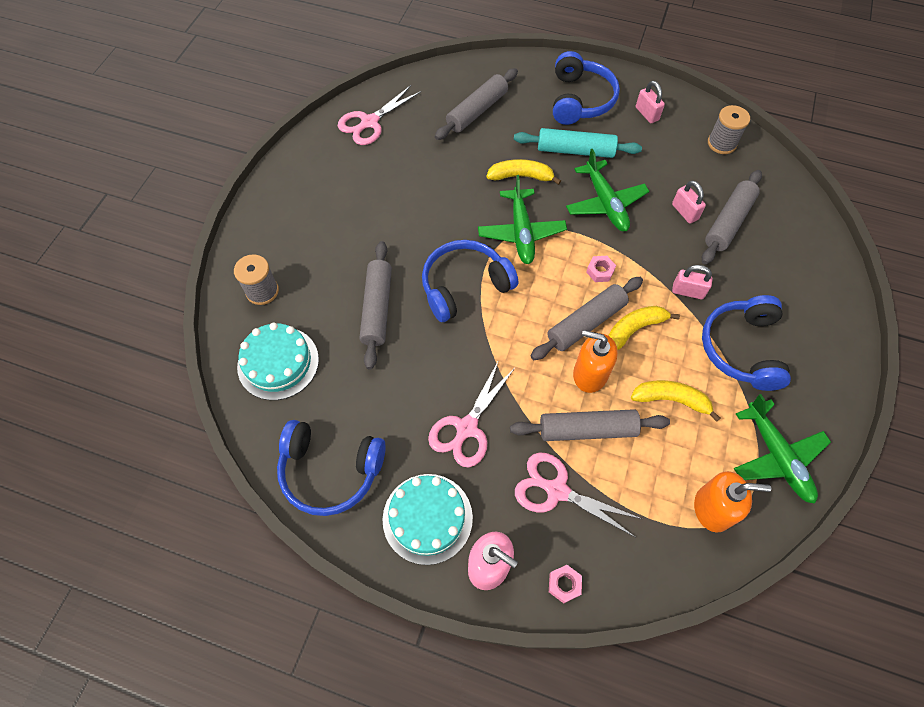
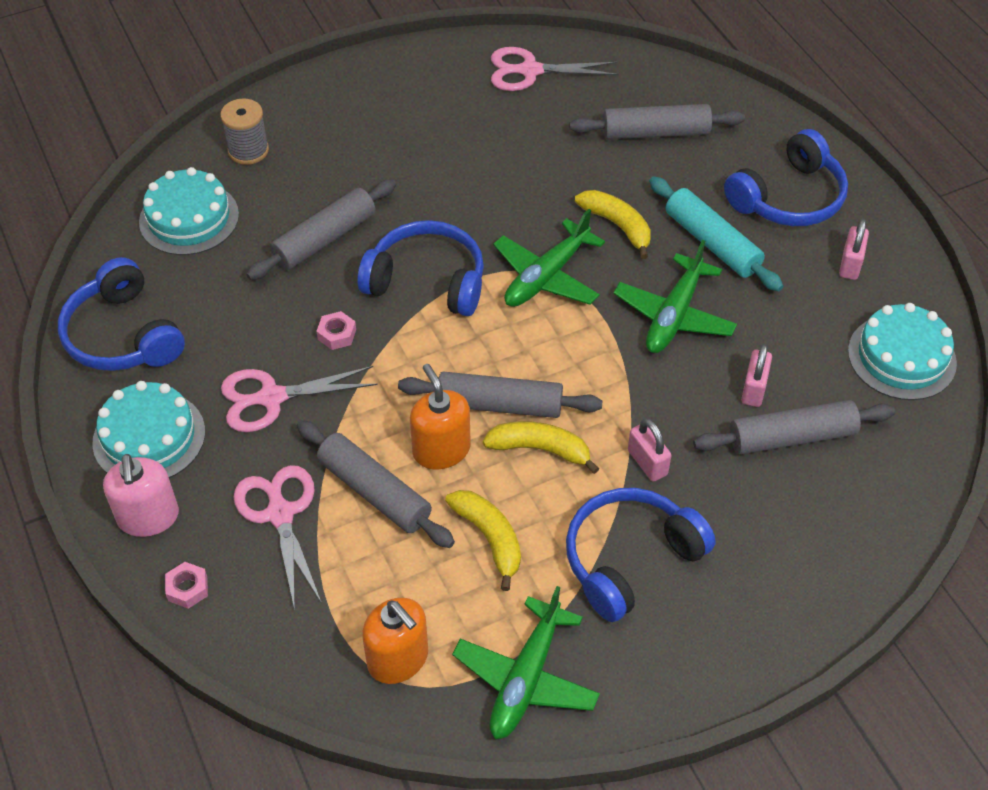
camera: 45 degrees right, 10 degrees down
pink nut [586,256,616,282] -> pink nut moved to [316,311,356,350]
grey spool [708,105,750,154] -> turquoise cake [848,303,957,400]

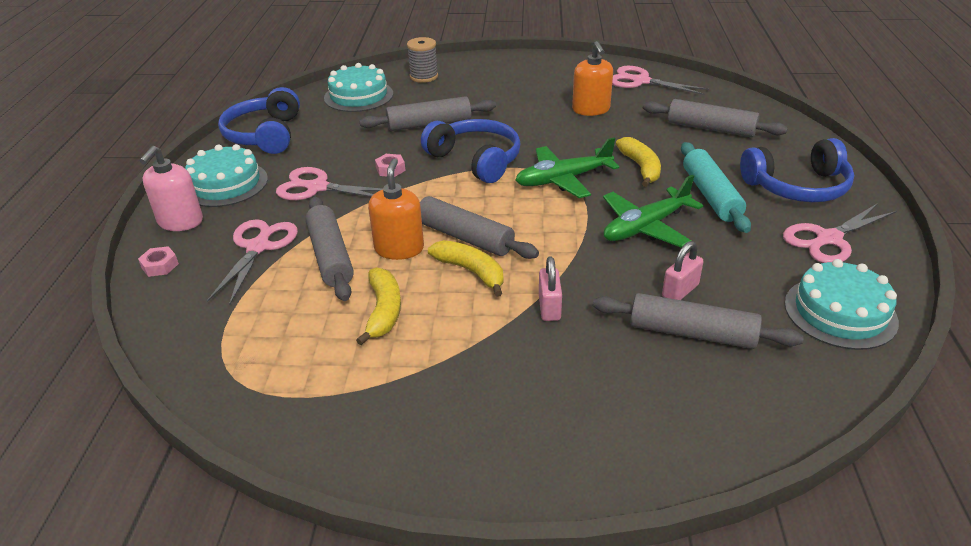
camera: 30 degrees right, 15 degrees down
orange soap dispenser [362,598,428,684] -> orange soap dispenser moved to [572,41,613,116]
green plane [452,586,600,739] -> none
blue headphones [566,488,716,622] -> none
pink padlock [839,219,869,280] -> pink scissors [783,203,896,263]

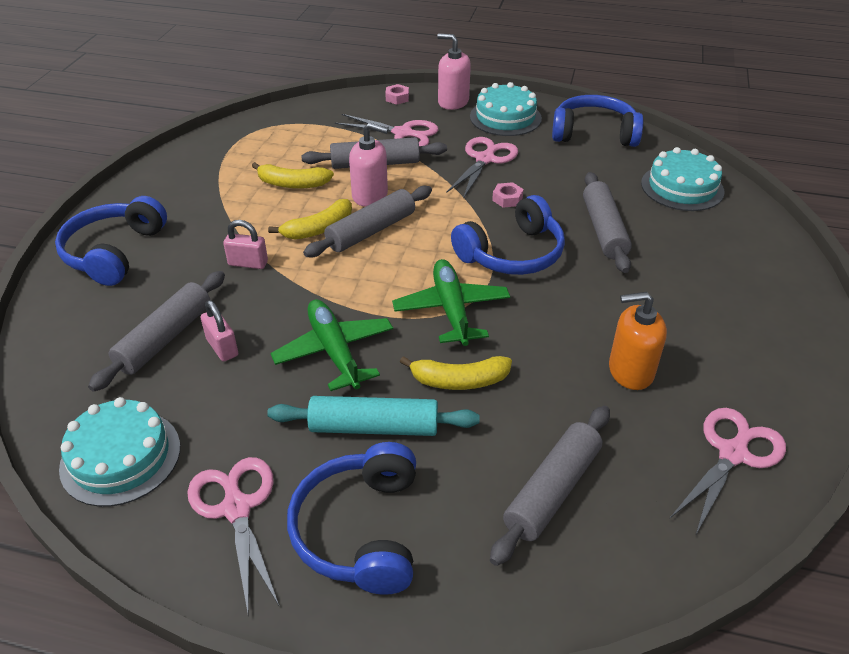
camera: 100 degrees right, 5 degrees up
orange soap dispenser [368,158,424,260] -> pink soap dispenser [349,123,389,207]
grey spool [407,37,438,83] -> none
none -> blue headphones [55,196,167,286]

